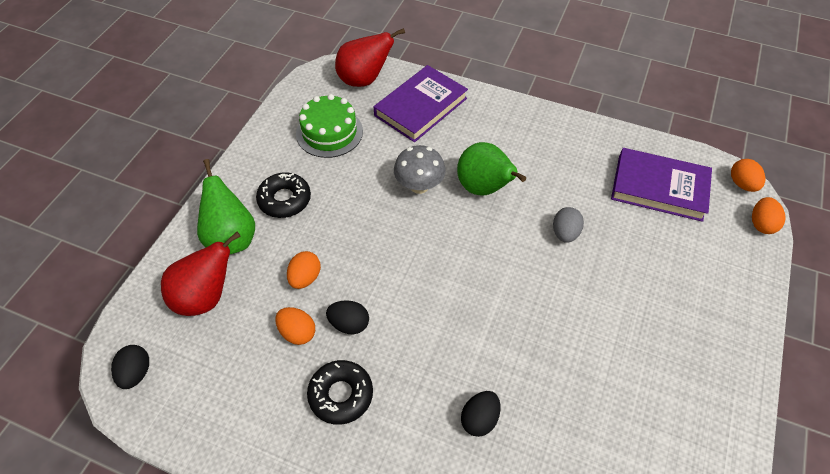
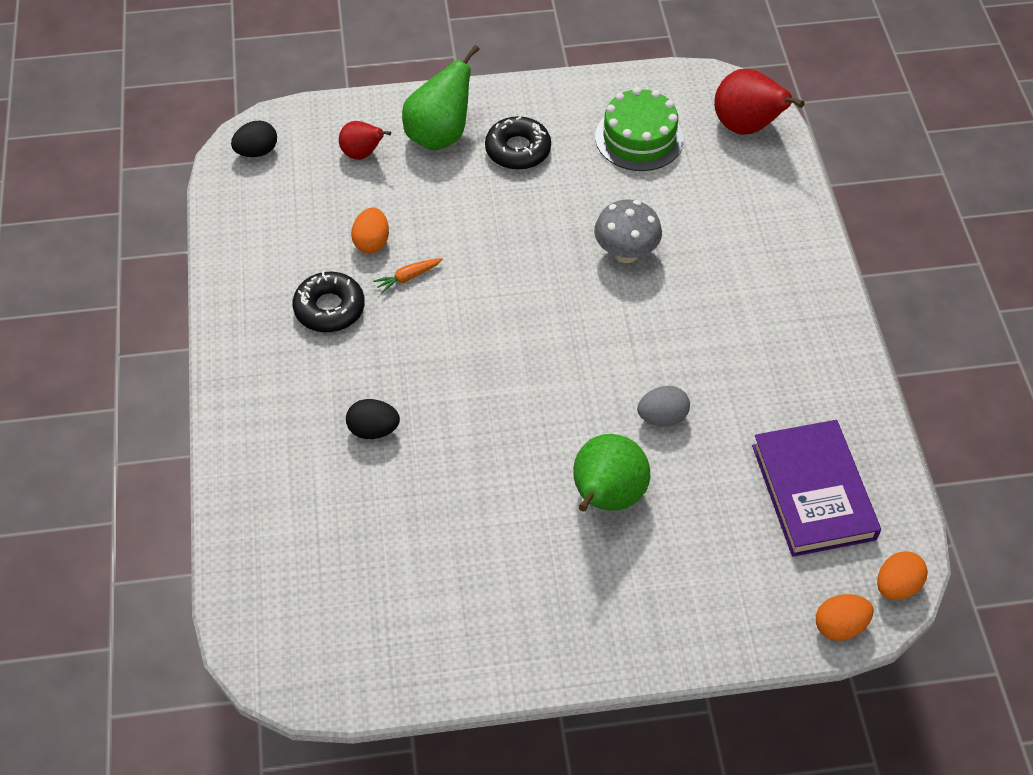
camera: 60 degrees right, 0 degrees up
red pear [161,232,241,316] -> red pear [339,121,391,160], size x0.59
orange egg [287,251,321,289] -> none
black egg [326,300,369,334] -> orange carrot [373,258,443,294]
purple book [374,65,468,142] -> none
green pear [457,142,526,196] -> green pear moved to [573,434,650,512]

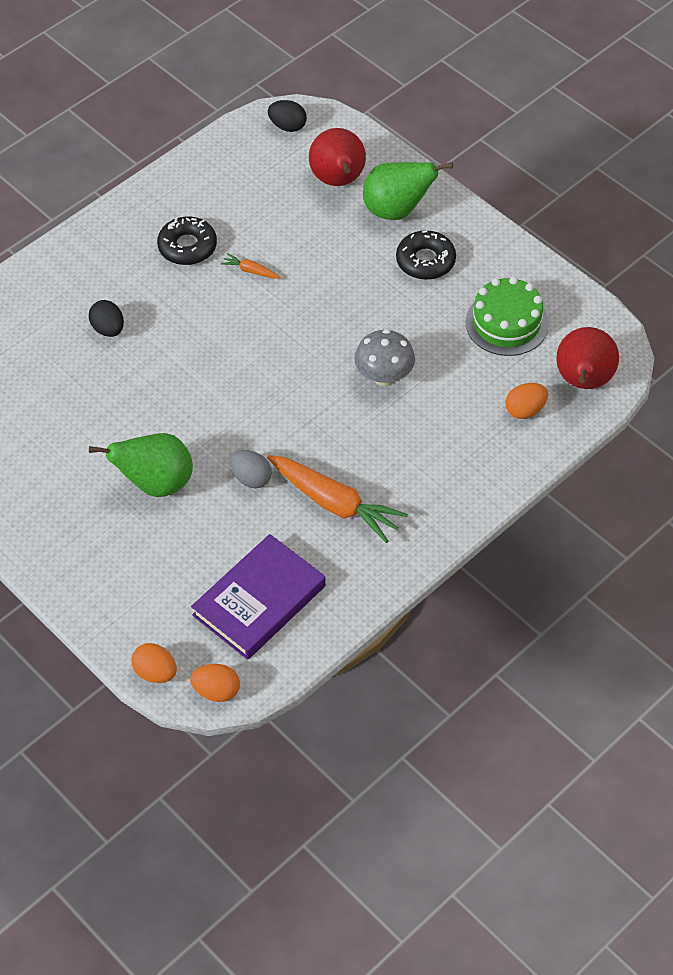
camera: 55 degrees right, 0 degrees up
red pear [339,121,391,160] -> red pear [309,128,366,186], size x1.69
orange egg [351,208,389,254] -> orange egg moved to [505,383,548,419]
none -> orange carrot [267,455,408,543]

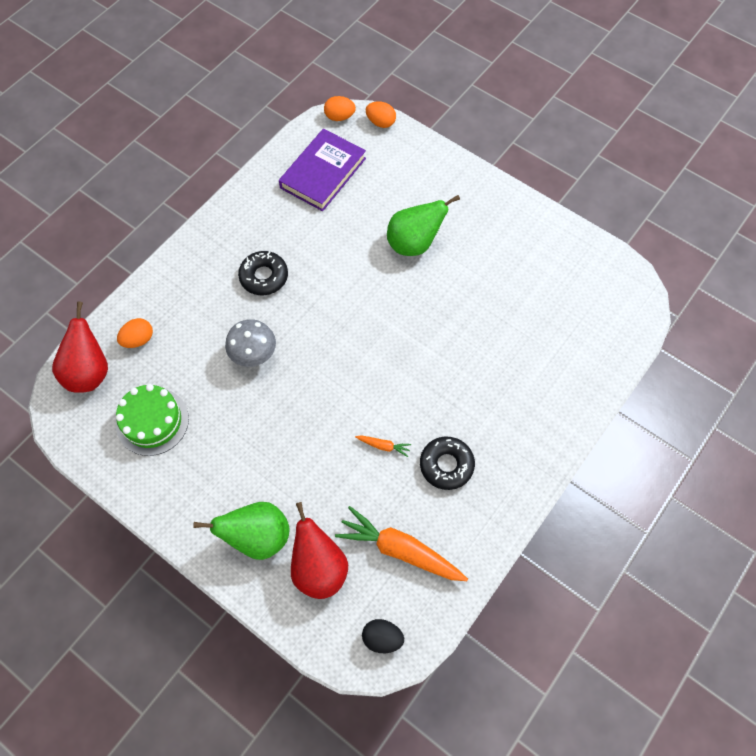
camera: 170 degrees right, 10 degrees up
black egg [89,300,124,337] -> none
grey egg [230,450,272,488] -> none
orange carrot [267,455,408,543] -> orange carrot moved to [335,506,468,581]
black donut [396,230,456,280] -> black donut moved to [238,251,288,295]

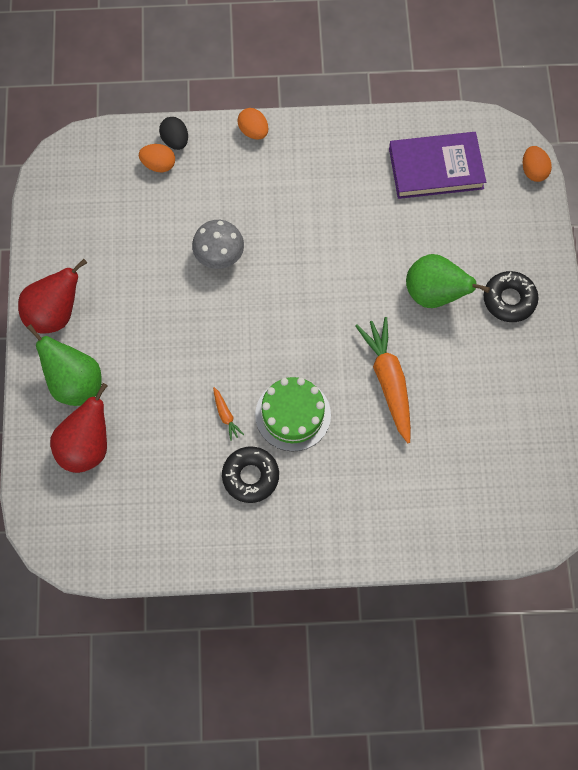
camera: 50 degrees right, 5 degrees up
red pear [52,301,108,393] -> red pear moved to [18,259,87,334]
green cake [116,384,189,456] -> green cake moved to [255,377,331,451]
black donut [238,251,288,295] -> black donut moved to [484,271,539,322]
orange egg [324,96,356,121] -> orange egg moved to [237,108,269,140]
orange carrot [335,506,468,581] -> orange carrot moved to [355,317,411,443]
black egg [362,619,404,653] -> black egg moved to [159,117,188,150]

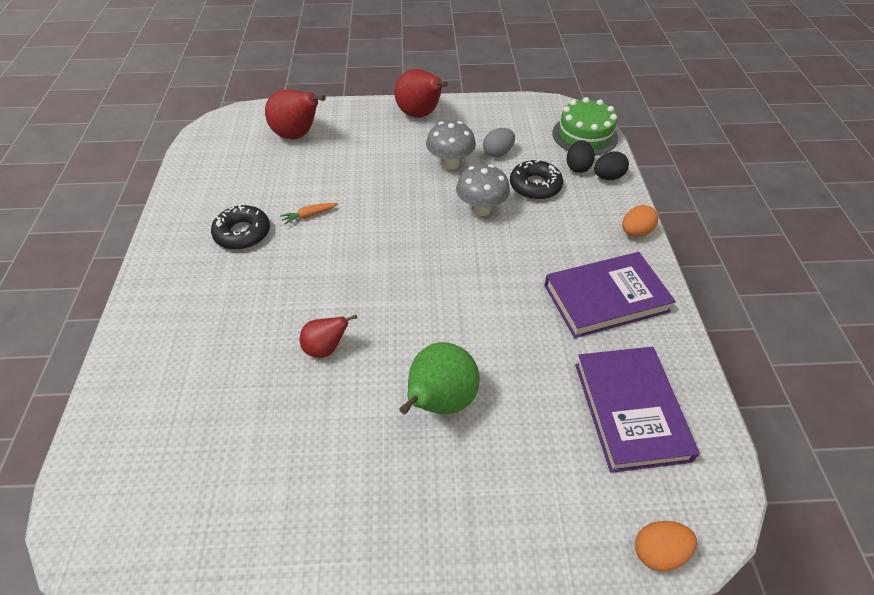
camera: 90 degrees right, 20 degrees down
green pear [27,324,102,406] -> none
orange egg [139,144,175,172] -> black egg [566,140,595,173]
green cake [255,377,331,451] -> green cake moved to [553,97,618,155]
orange carrot [355,317,411,443] -> red pear [300,315,357,358]
black donut [484,271,539,322] -> black donut moved to [510,160,563,200]
none -> grey mushroom [426,121,476,170]
none -> grey egg [483,128,515,157]
none -> purple book [544,252,676,338]

